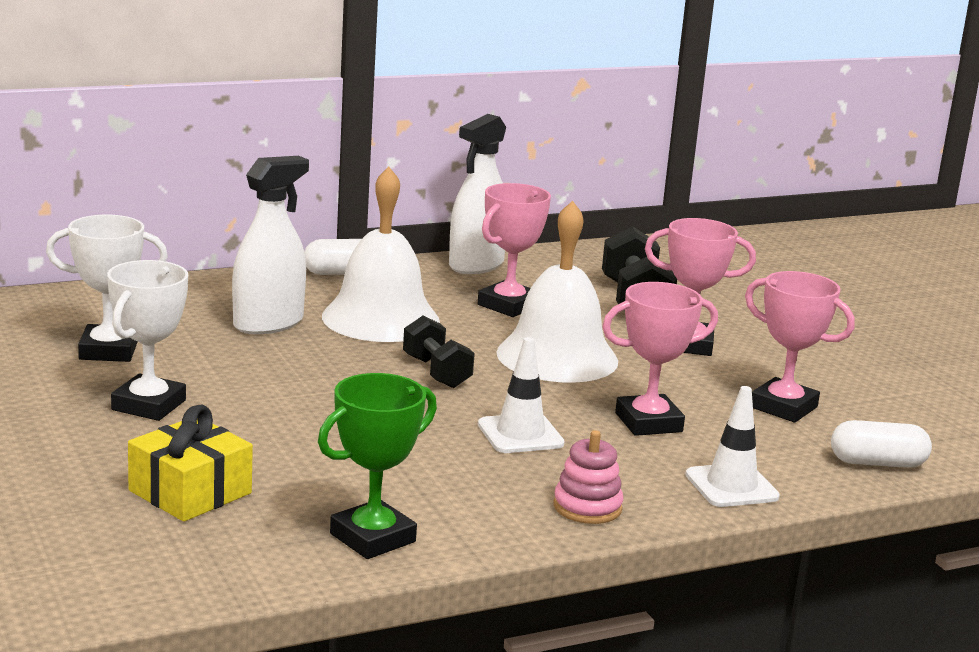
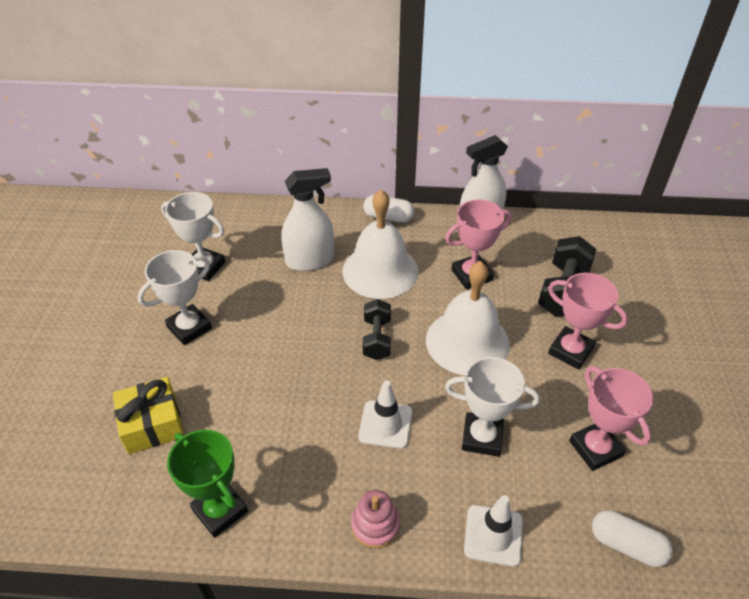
camera: 30 degrees right, 25 degrees up
green trophy [318,373,437,559] -> green trophy turned 60 degrees clockwise [167,430,248,538]
pink trophy [602,282,718,436] -> white trophy [445,357,540,457]

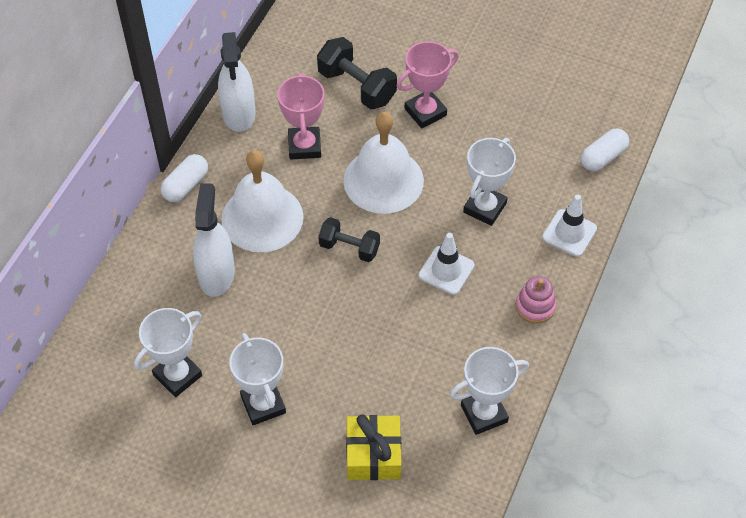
camera: 70 degrees left, 10 degrees up
green trophy [167,430,248,538] -> white trophy [450,347,529,435]
pink trophy [569,366,653,471] -> none

